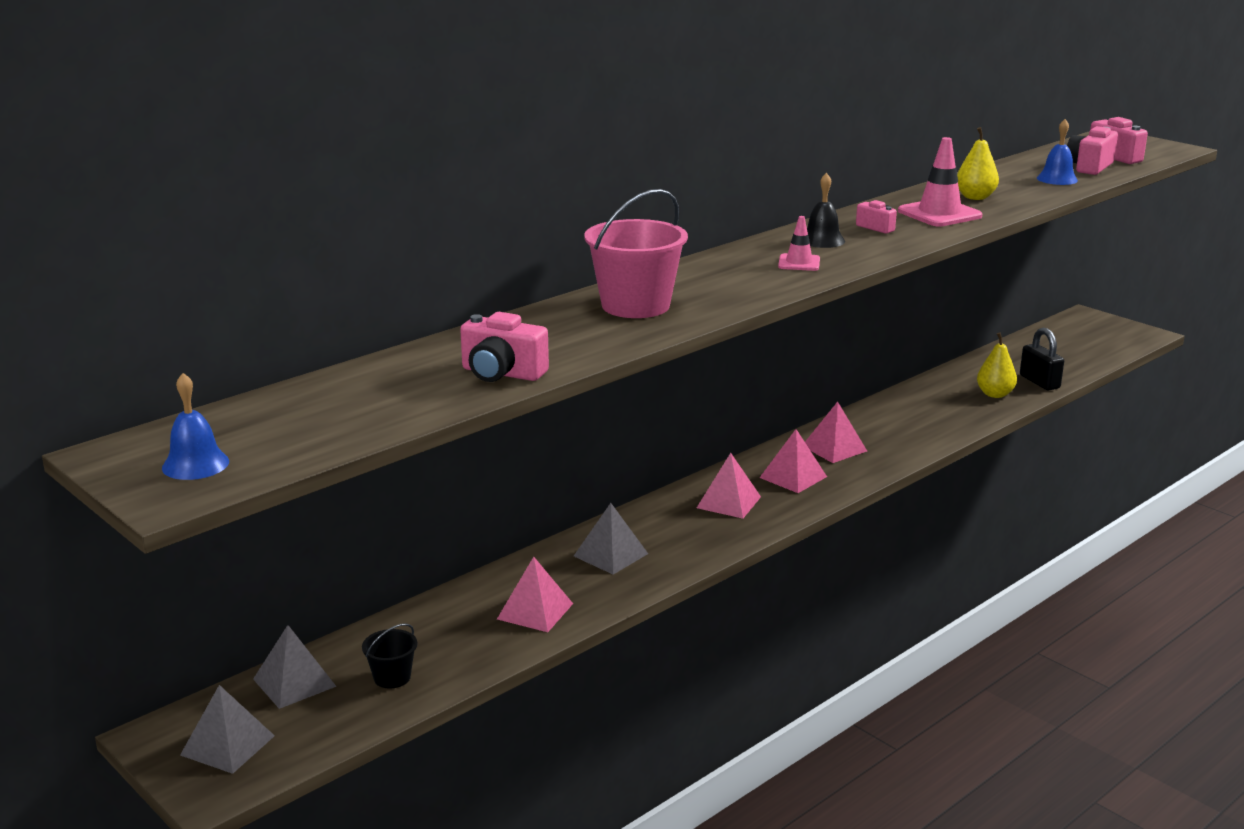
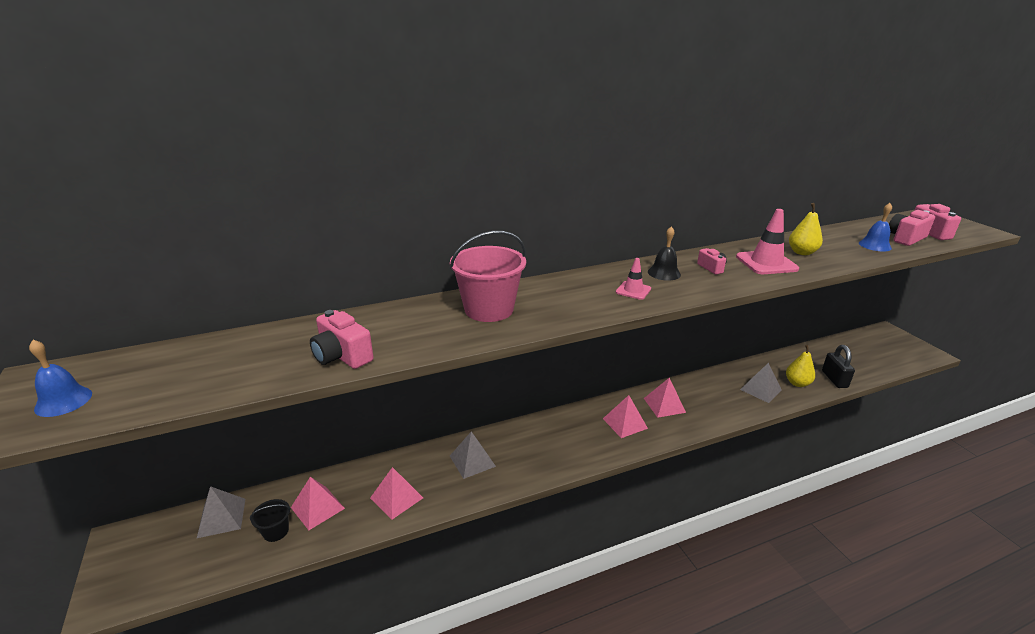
camera: 20 degrees right, 5 degrees up
grey pyramid [180,685,275,774] -> grey pyramid moved to [740,363,782,403]
pink pyramid [697,453,761,519] -> pink pyramid moved to [291,477,345,530]

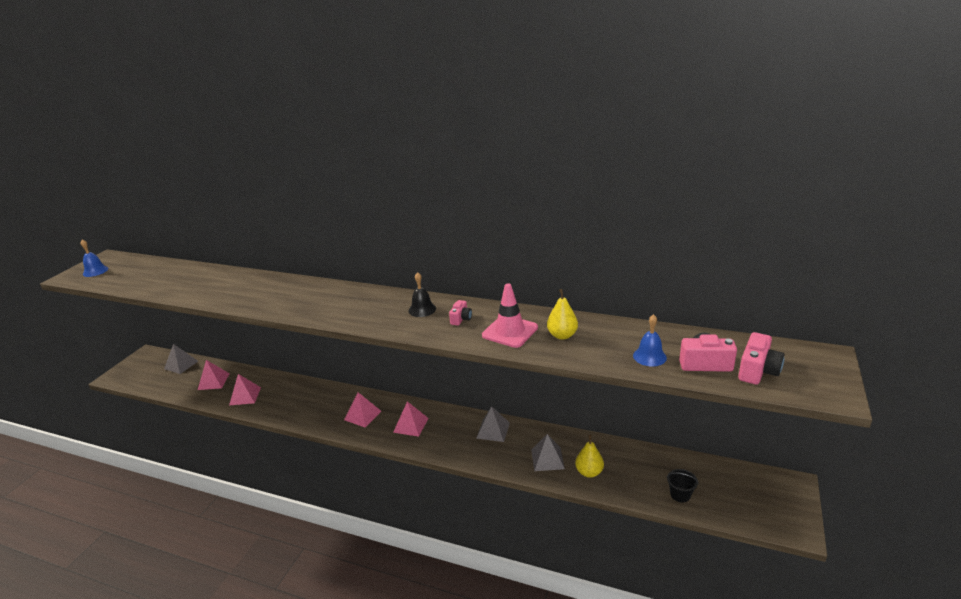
camera: 45 degrees right, 0 degrees up
black bucket [250,499,291,542] -> black bucket moved to [667,469,699,503]
pink camera [310,310,374,369] -> none
pink bucket [449,231,526,322] -> none
grey pyramid [450,431,496,479] -> grey pyramid moved to [476,406,510,442]
pink traffic cone [616,258,651,300] -> none
pink pyramid [644,378,686,418] -> pink pyramid moved to [344,392,381,428]
black padlock [822,345,855,388] -> none

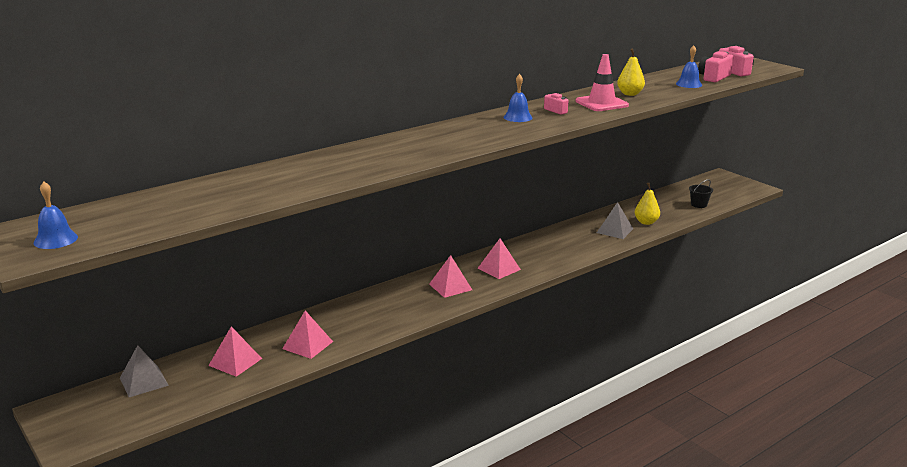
camera: 60 degrees left, 5 degrees down
black bell [409,272,436,317] -> blue bell [504,74,533,122]
grey pyramid [476,406,510,442] -> none

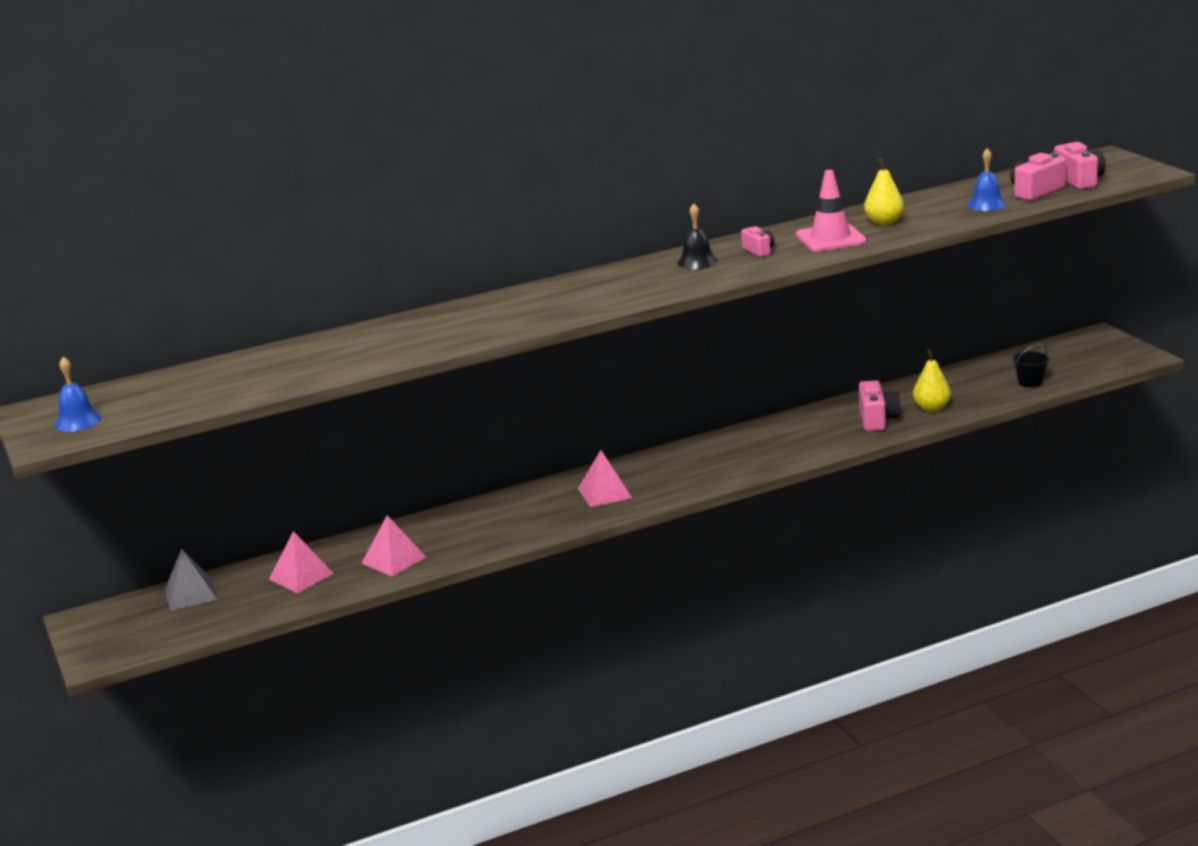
camera: 15 degrees right, 0 degrees up
pink pyramid [477,239,521,279] -> none
blue bell [504,74,533,122] -> black bell [677,204,717,269]
grey pyramid [597,202,633,239] -> pink camera [859,381,901,431]

